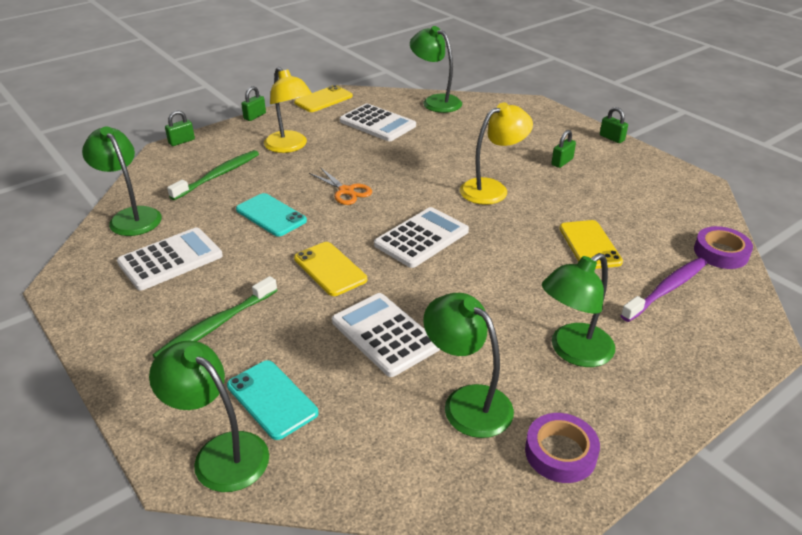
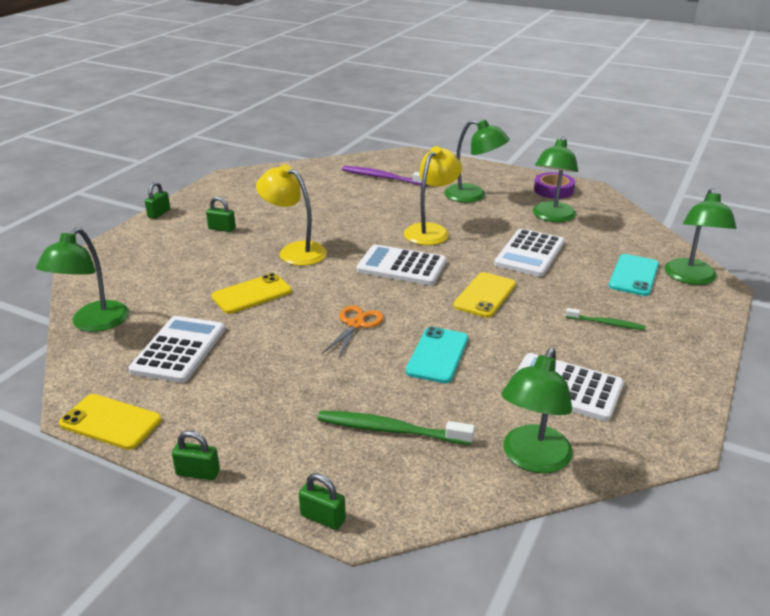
camera: 115 degrees left, 5 degrees down
green toothbrush [153,276,277,358] -> green toothbrush [566,308,646,330], size x0.60
yellow lamp [264,67,312,153] -> yellow lamp moved to [404,146,462,245]
yellow phone [559,220,623,269] -> yellow phone moved to [211,273,292,314]
purple tape [694,226,753,269] -> none

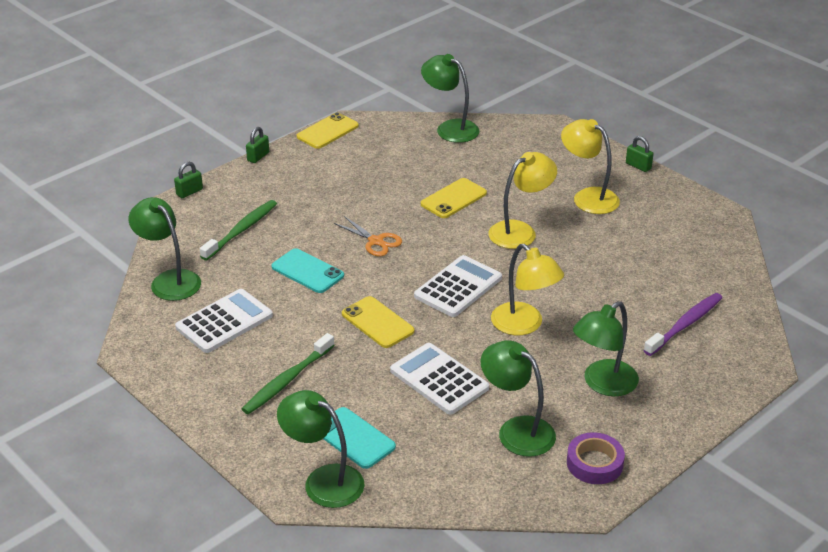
camera: 110 degrees right, 5 degrees up
white calculator [128,316,225,383] -> none
green padlock [206,197,236,232] -> yellow lamp [561,119,620,214]
yellow phone [211,273,292,314] -> yellow phone turned 60 degrees clockwise [421,178,487,218]
green toothbrush [566,308,646,330] -> green toothbrush [242,333,335,414], size x1.68

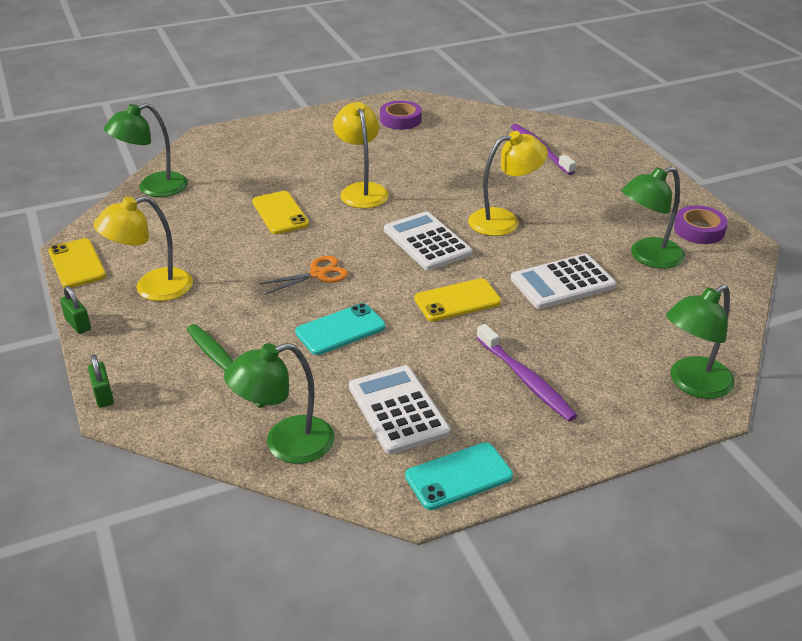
camera: 70 degrees left, 0 degrees up
green toothbrush [242,333,335,414] -> purple toothbrush [476,324,577,421]
turquoise phone [323,407,396,469] -> turquoise phone moved to [405,442,513,510]
yellow lamp [561,119,620,214] -> yellow lamp moved to [93,196,193,301]
green lamp [573,301,639,396] -> none
green padlock [626,136,653,172] -> none
none -> purple tape [380,101,422,130]

